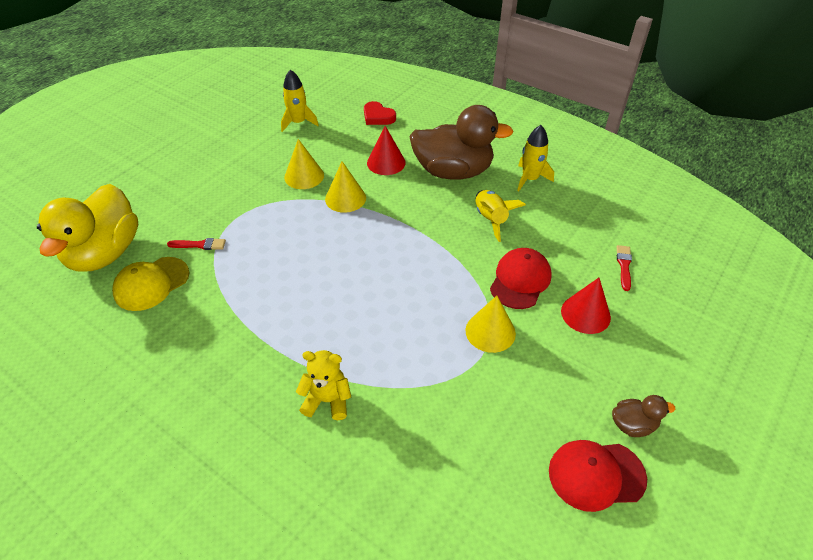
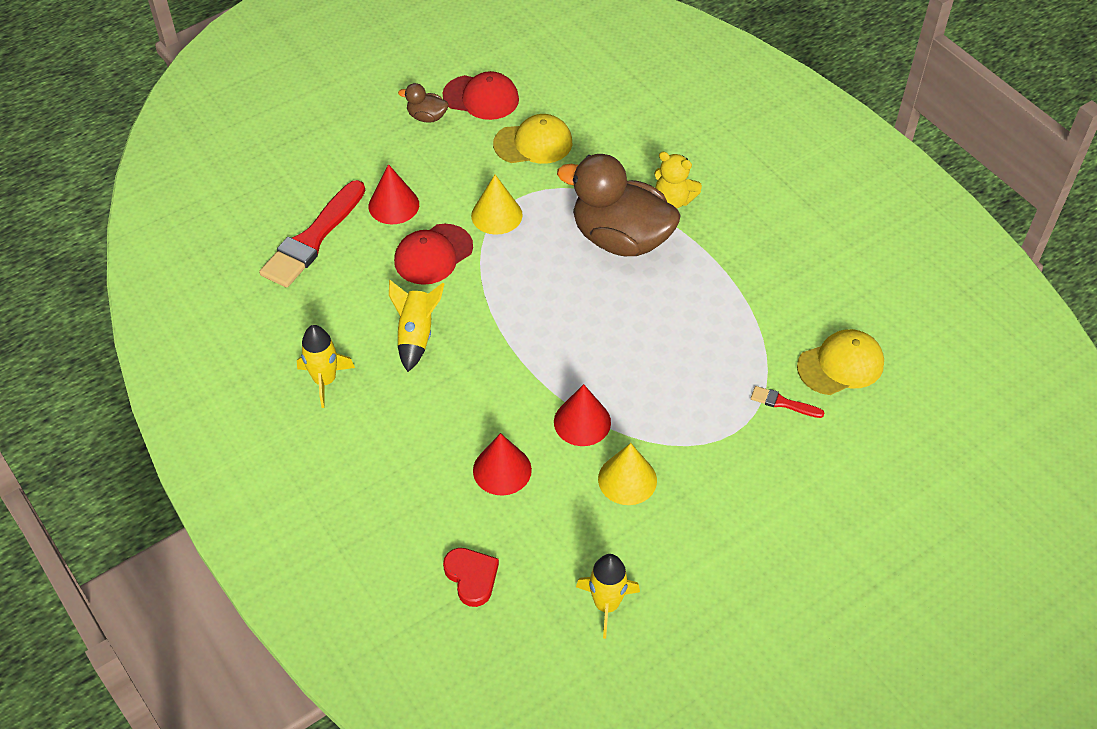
camera: 160 degrees left, 5 degrees up
yellow duck [37,184,138,271] -> none
yellow cone [325,161,366,213] -> red cone [554,384,611,446]
brown duck [409,105,514,180] -> brown duck moved to [557,154,681,256]
red brush [617,245,632,291] -> red brush [259,180,365,288], size x2.24
none -> yellow cap [493,114,572,164]

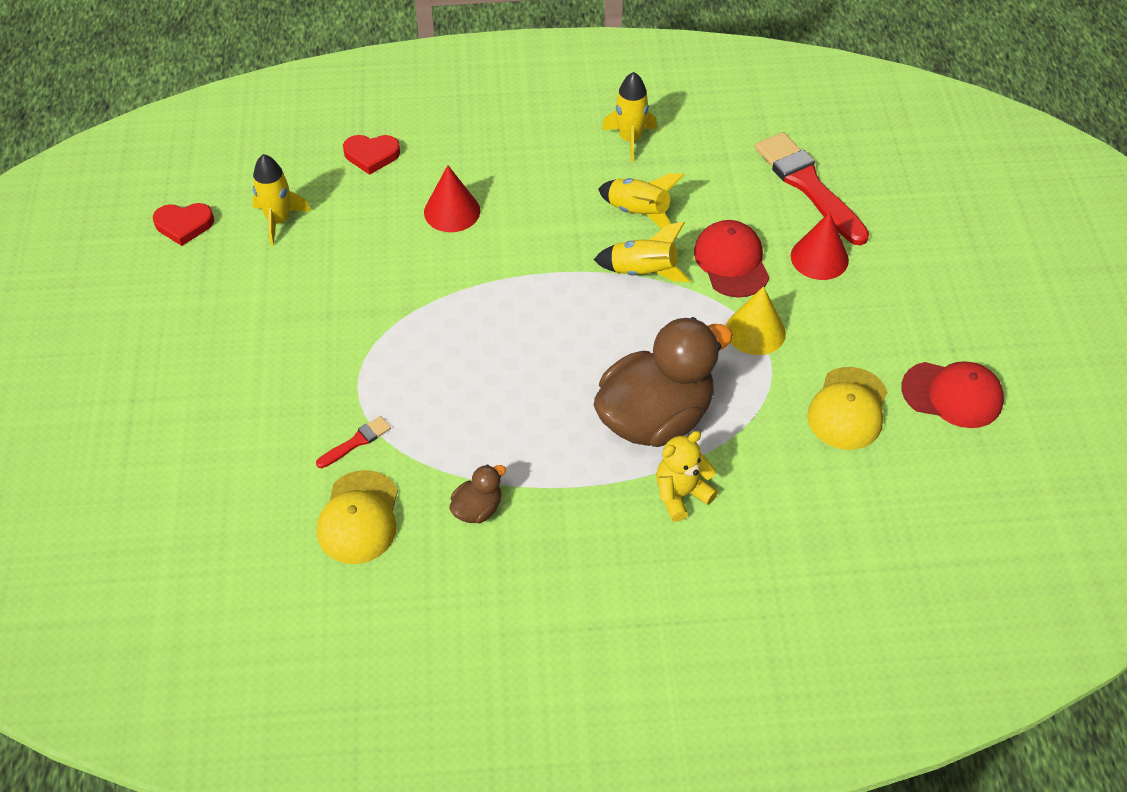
camera: 120 degrees right, 0 degrees up
brown duck [398,83,449,123] -> brown duck moved to [450,464,506,523]
red cap [443,71,519,120] -> red cap turned 120 degrees counterclockwise [901,361,1004,428]
red cone [554,384,611,446] -> none
yellow cone [598,443,657,505] -> none
none -> red heart [153,203,214,246]
none -> yellow rocket [594,222,691,282]

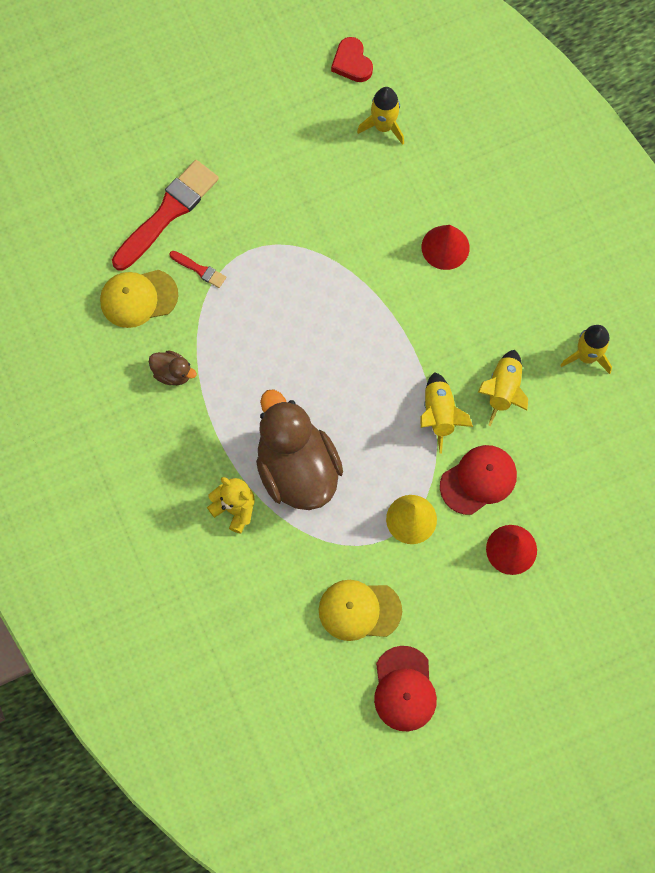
camera: 70 degrees right, 20 degrees up
red heart [343,135,400,175] -> none
brown duck [594,317,733,447] -> brown duck turned 150 degrees counterclockwise [256,389,343,510]
red brush [755,132,869,245] -> red brush moved to [112,160,219,270]

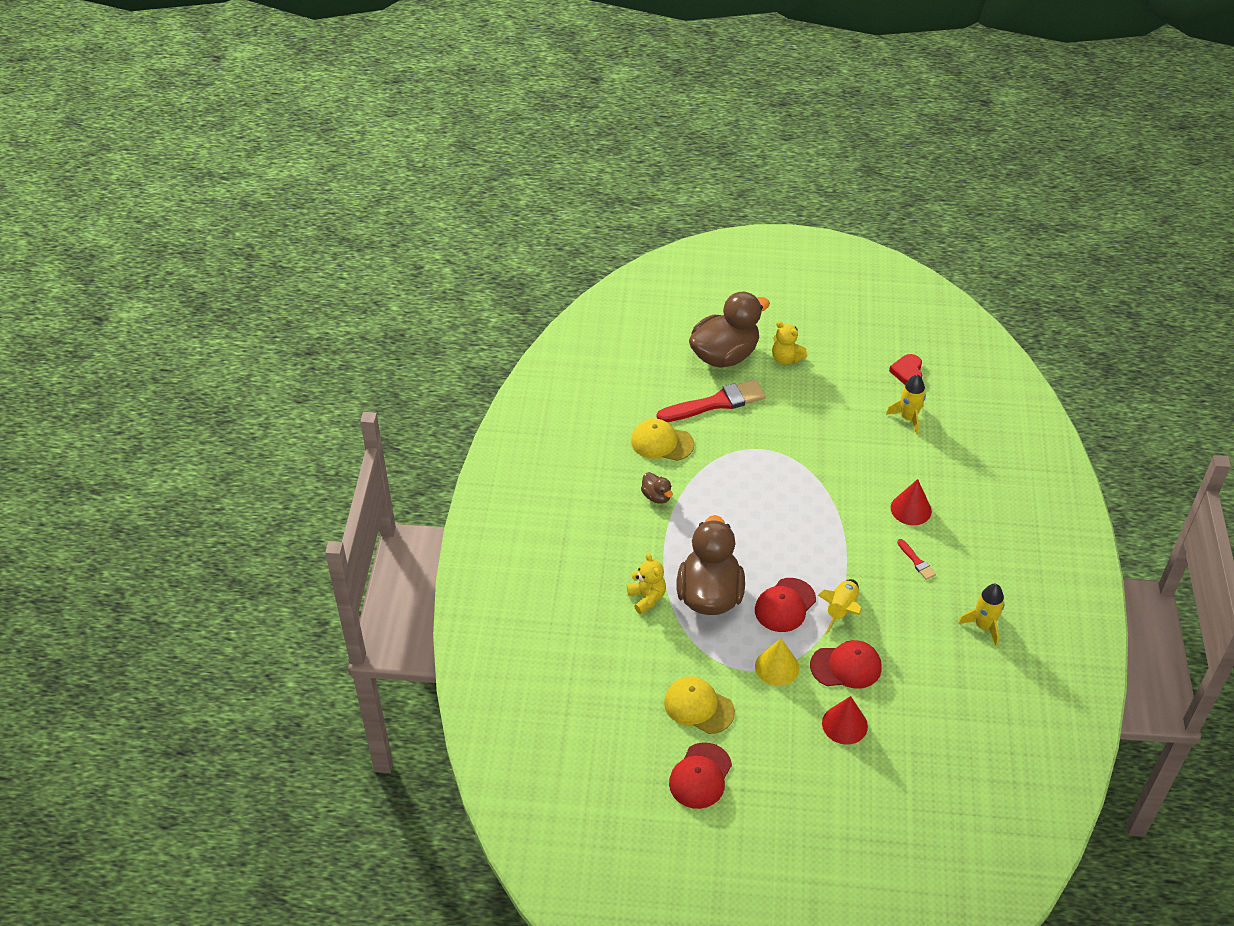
camera: 30 degrees right, 25 degrees down
red brush [169,251,226,288] -> red brush moved to [897,539,936,580]
yellow rocket [478,350,528,426] -> none
none -> brown duck [689,292,770,368]
none -> red cap [755,578,816,632]
none -> yellow teddy bear [772,321,807,365]

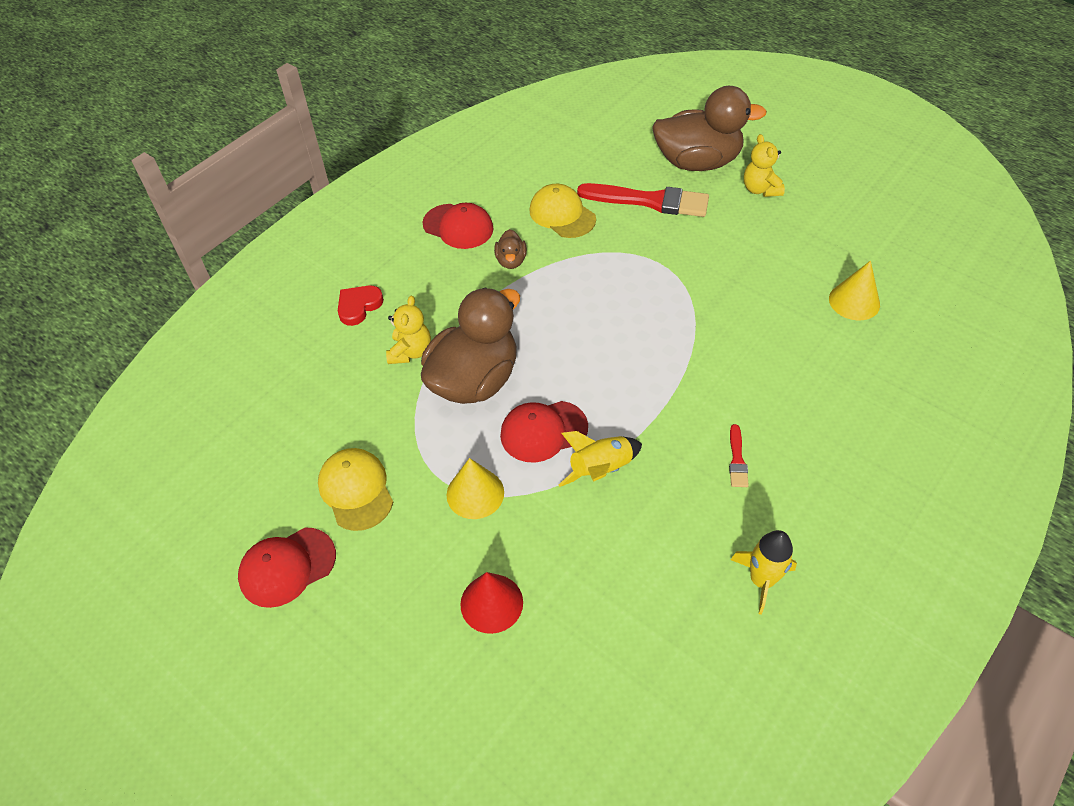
camera: 35 degrees right, 5 degrees up
red cap [810,640,882,689] -> red cap moved to [423,203,493,249]
yellow rocket [886,374,926,435] -> yellow cone [829,261,880,320]
red heart [889,354,922,384] -> red heart moved to [338,286,384,326]
red cone [891,479,932,525] -> none

